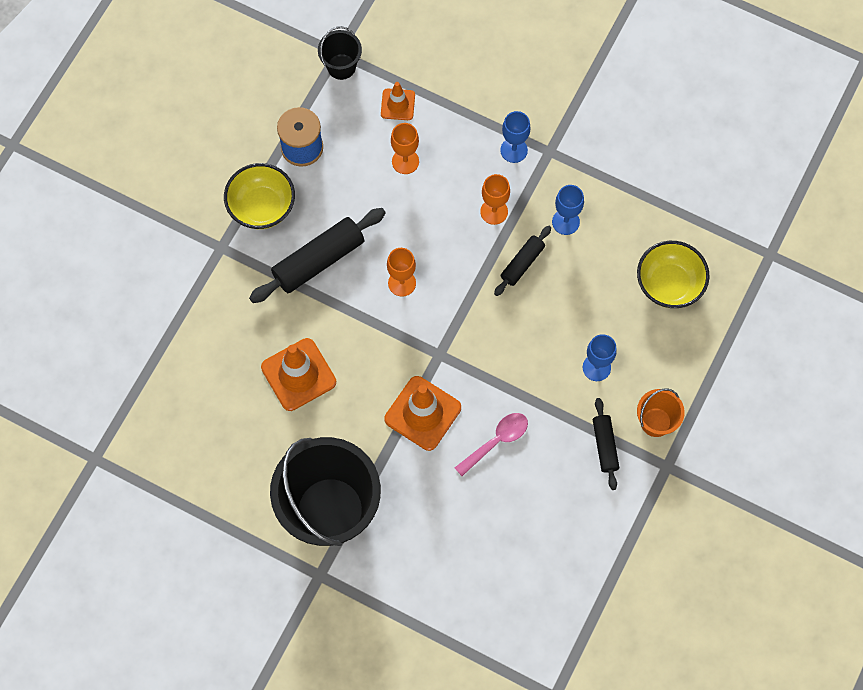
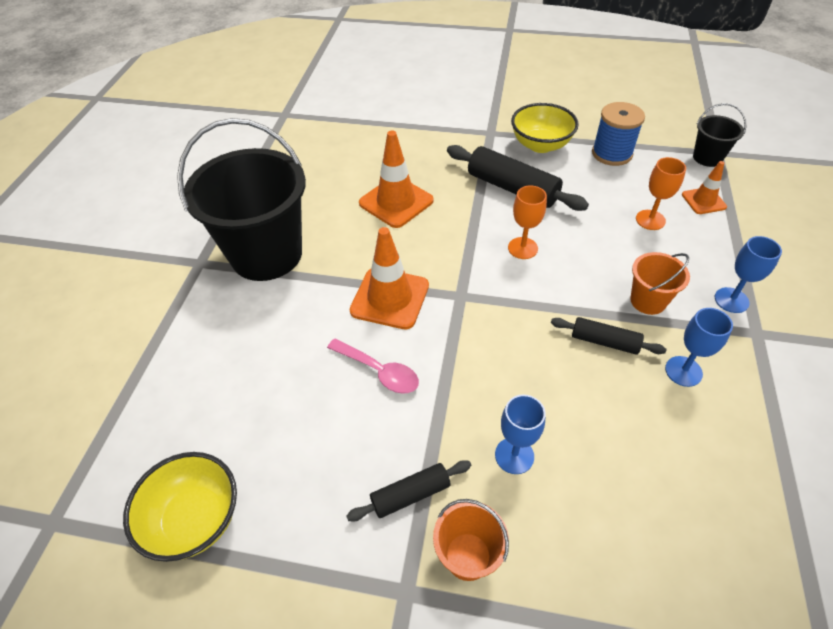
camera: 75 degrees right, 20 degrees down
orange goblet [480,174,510,225] -> orange bucket [630,252,690,315]
yellow bowl [637,241,710,308] -> yellow bowl moved to [123,452,237,562]

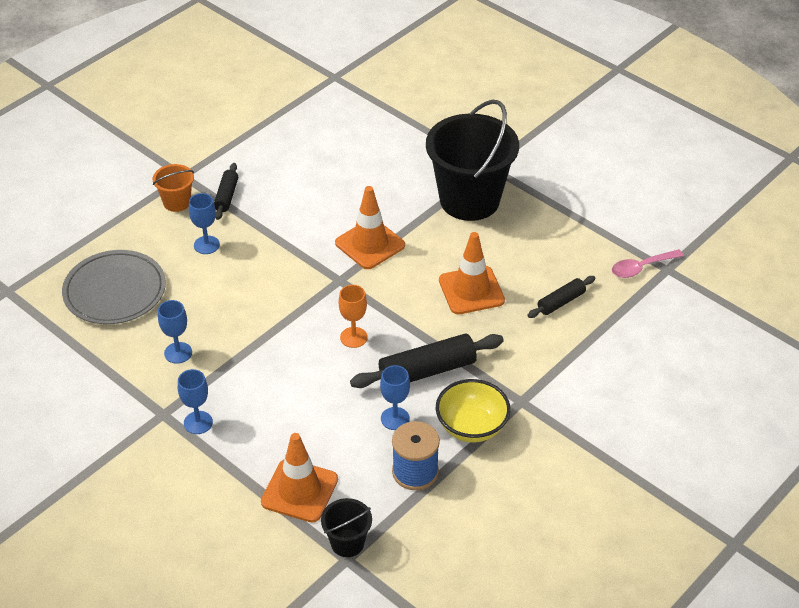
camera: 120 degrees right, 5 degrees down
yellow bowl [123,452,237,562] -> none
pink spoon [327,338,419,393] -> pink spoon moved to [612,249,684,278]
black rolling pin [551,317,666,355] -> black rolling pin moved to [527,276,595,318]
orange bucket [630,252,690,315] -> none
orange goblet [636,157,686,230] -> none
orange traffic cone [682,161,727,214] -> orange traffic cone [261,433,338,523], size x1.74
none -> grey plate [62,250,166,324]
none -> blue goblet [380,365,410,430]

